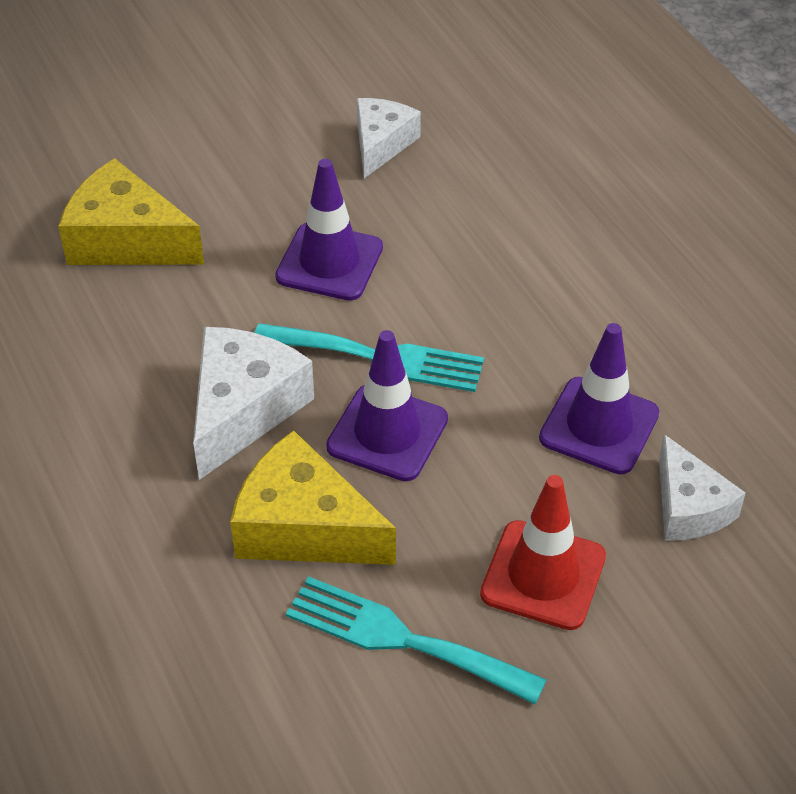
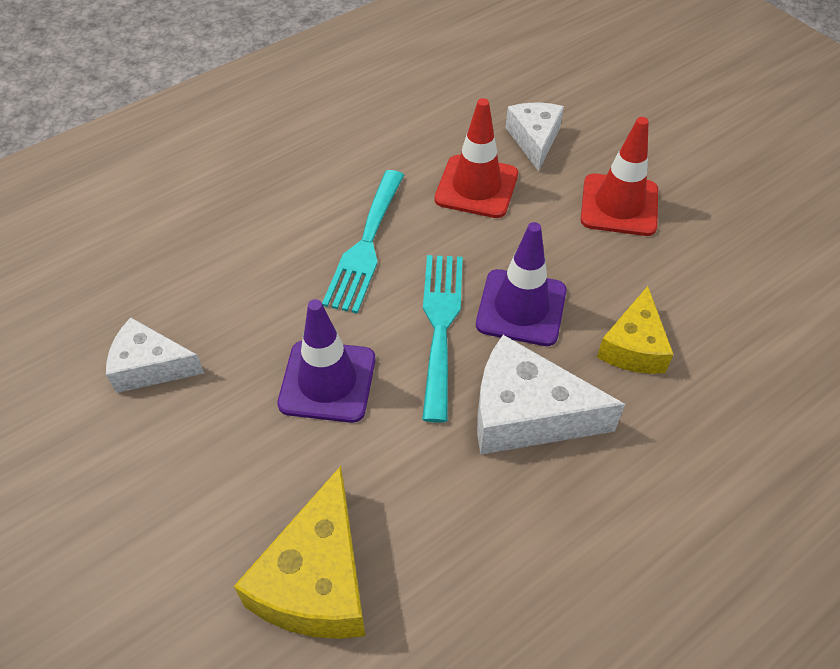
camera: 100 degrees left, 5 degrees up
yellow cheese [230,430,396,565] -> yellow cheese [597,286,674,374], size x0.66
turquoise fork [286,576,547,705] -> turquoise fork moved to [322,170,404,314]
purple traffic cone [539,323,659,474] -> red traffic cone [434,98,518,218]
white cheese [659,434,746,541] -> white cheese turned 60 degrees counterclockwise [506,103,564,171]

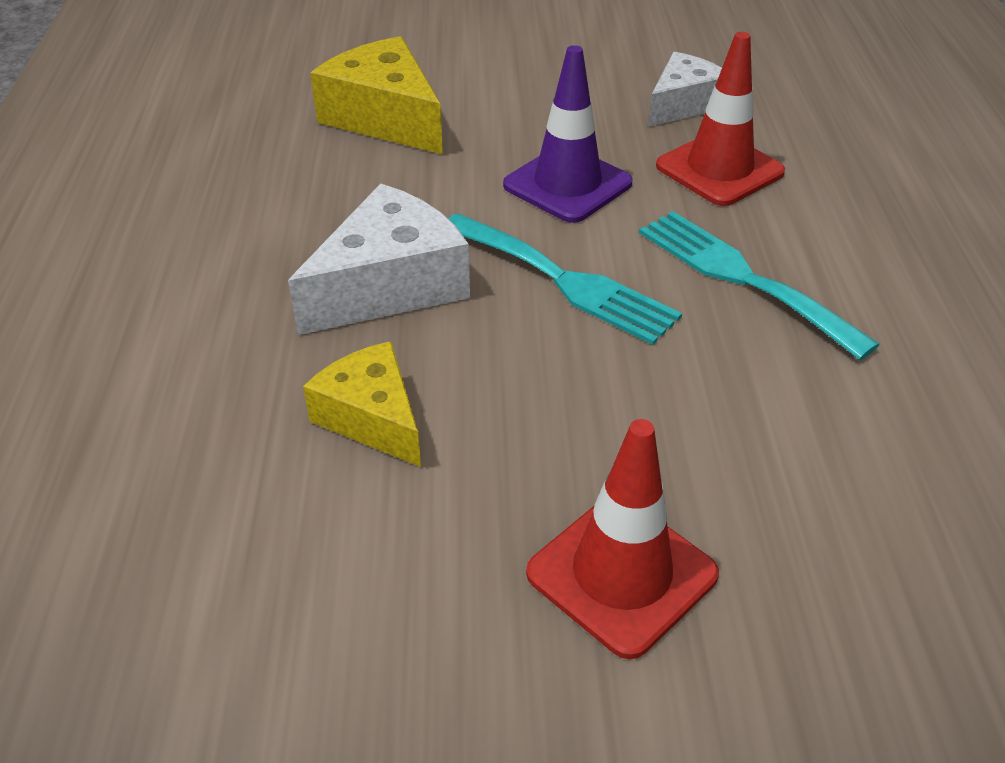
camera: 125 degrees right, 10 degrees down
red traffic cone [434,98,518,218] -> red traffic cone moved to [656,32,785,206]
purple traffic cone [476,222,567,346] -> none
white cheese [506,103,564,171] -> none

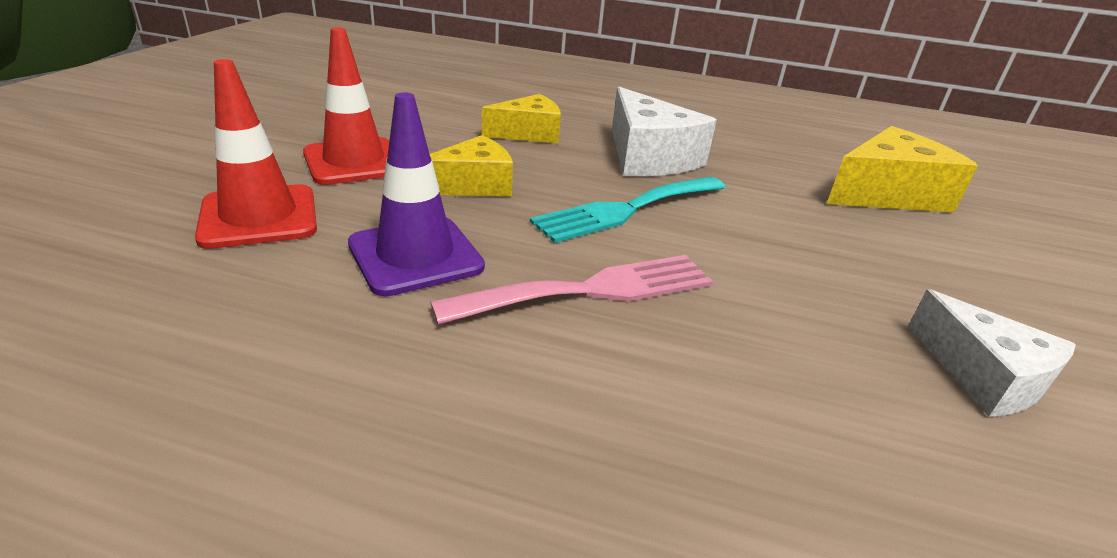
camera: 105 degrees right, 10 degrees down
purple traffic cone [503,45,633,223] -> purple traffic cone moved to [348,92,485,296]
turquoise fork [639,211,880,360] -> pink fork [430,255,713,325]
red traffic cone [656,32,785,206] -> red traffic cone moved to [195,59,317,249]
none -> yellow cheese [430,135,513,196]

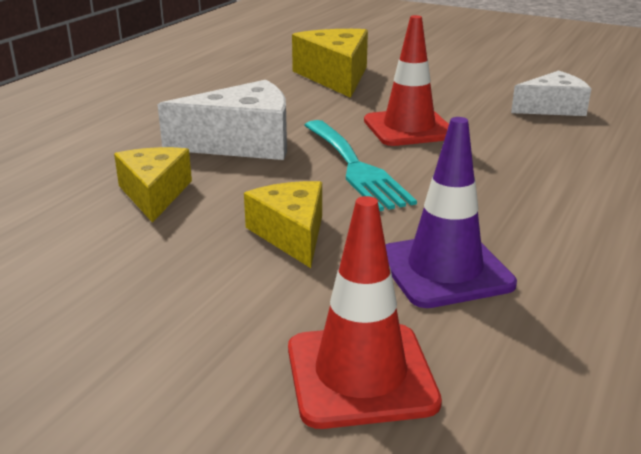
camera: 75 degrees left, 5 degrees down
red traffic cone [303,27,389,185] -> red traffic cone moved to [364,15,449,146]
pink fork [430,255,713,325] -> none

